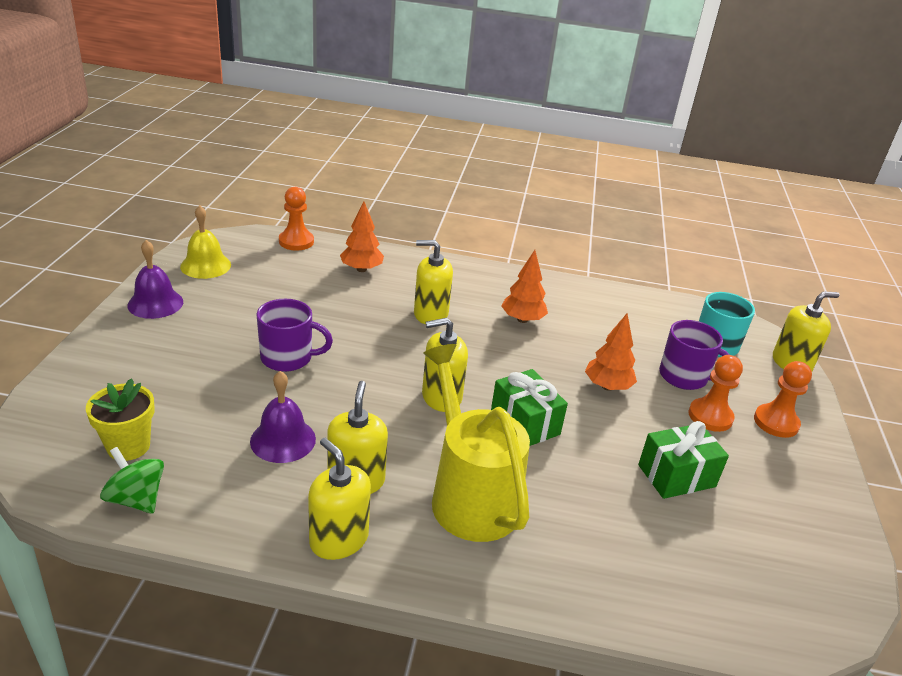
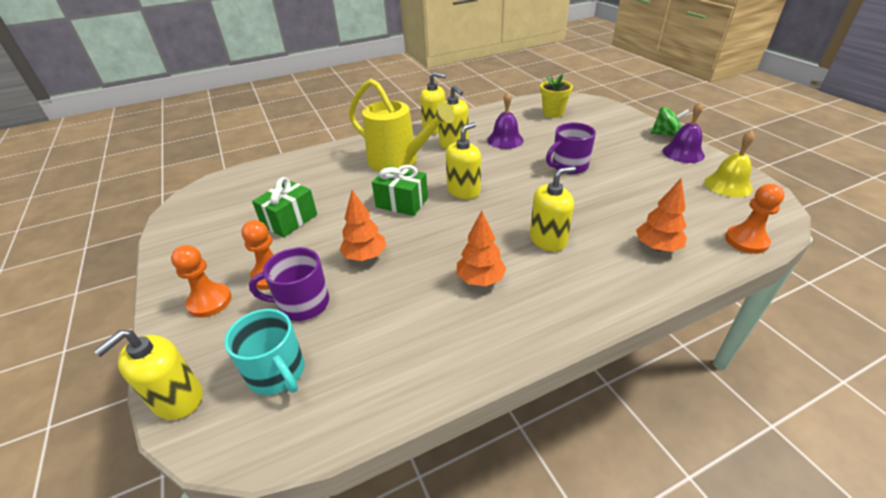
camera: 150 degrees right, 5 degrees up
green spinning top [100,447,164,514] -> green spinning top moved to [651,107,690,136]

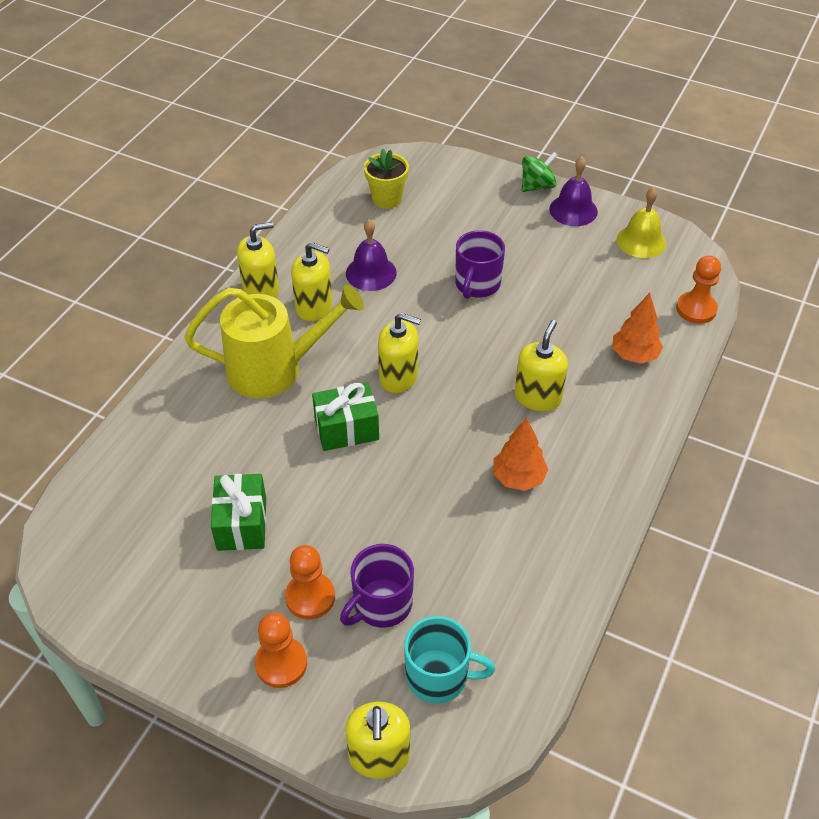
camera: 40 degrees left, 10 degrees up
orange tree [339,190,386,261] -> none
yellow soap dispenser [446,122,481,199] -> yellow soap dispenser turned 105 degrees clockwise [378,313,421,393]

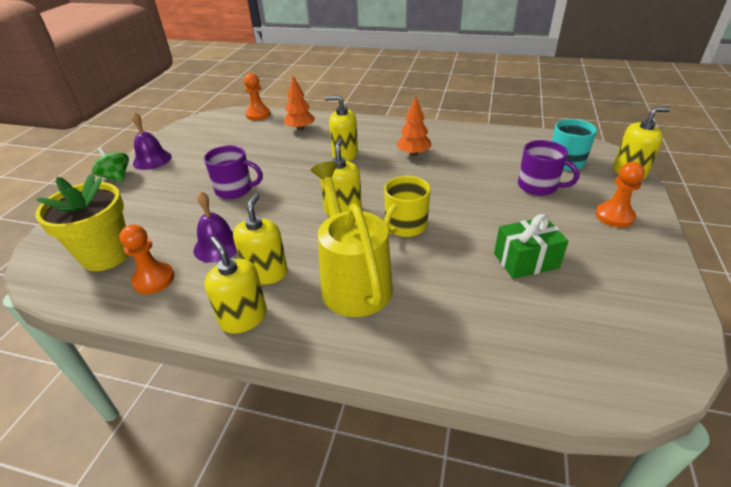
camera: 100 degrees left, 10 degrees down
orange pawn [285,545,335,619] -> orange pawn moved to [119,224,174,294]
green gift [312,382,379,451] -> yellow mug [384,176,431,237]
yellow flower pot [364,149,409,209] -> yellow flower pot [35,173,128,271], size x1.56
yellow bell [617,187,666,258] -> none

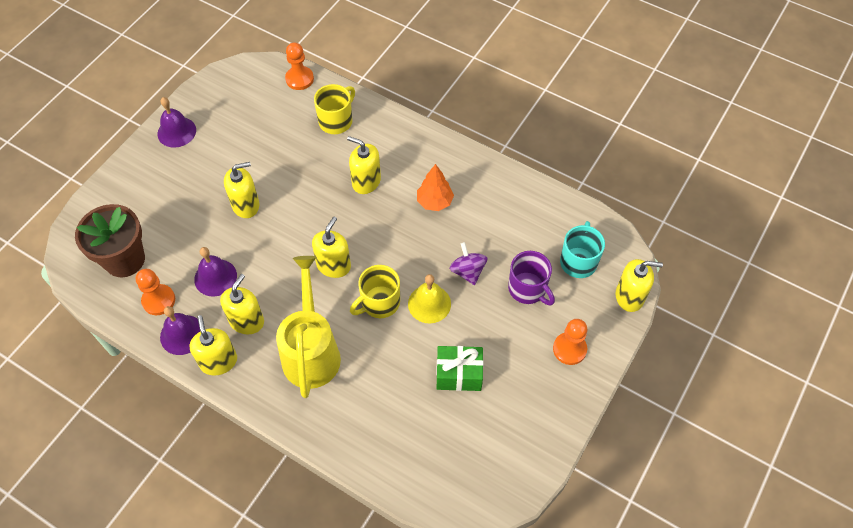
camera: 15 degrees right, 20 degrees up
yellow flower pot [35,173,128,271] -> brown flower pot [75,204,145,277]
green spinning top [92,147,129,182] -> none
purple mug [204,145,263,199] -> yellow soap dispenser [224,162,259,218]
orange tree [284,76,315,131] -> yellow mug [314,84,355,134]
none -> purple bell [160,306,200,355]
none -> yellow bell [408,274,451,323]
none -> purple spinning top [450,242,487,285]

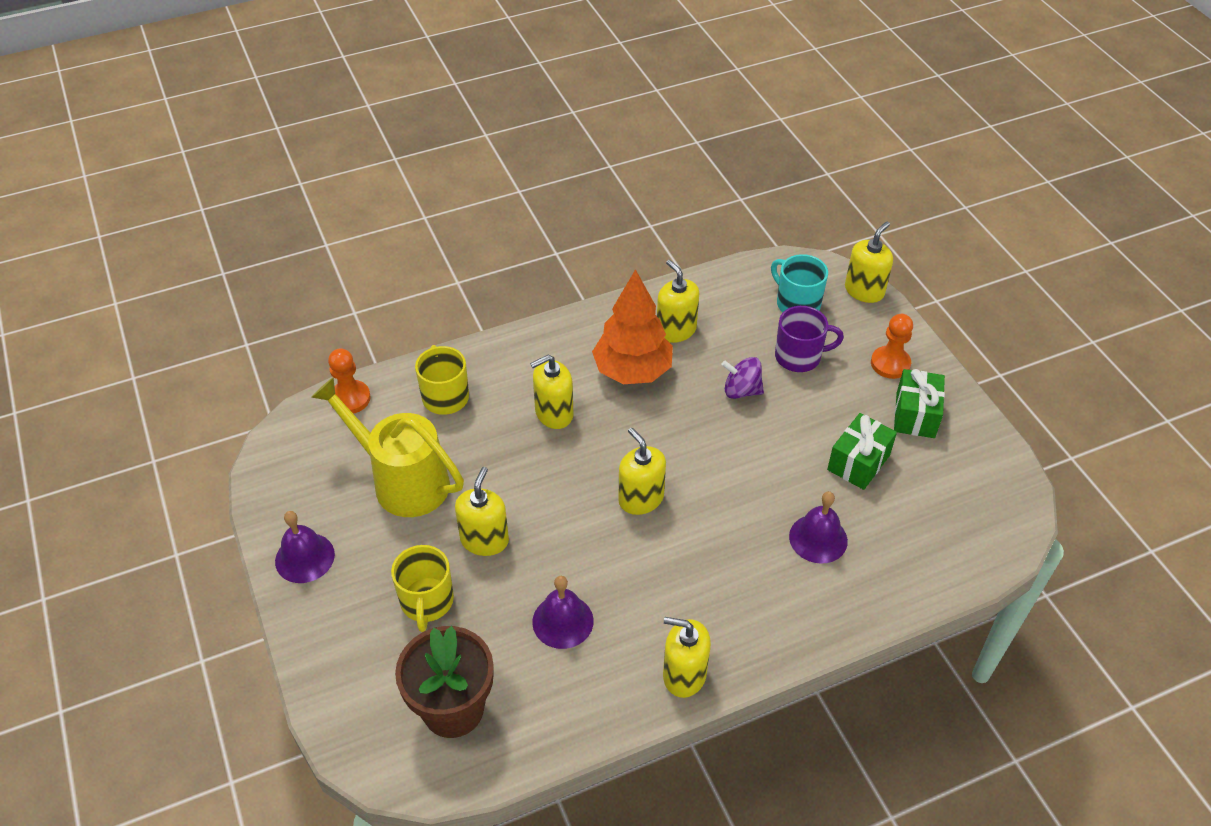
camera: 55 degrees left, 10 degrees down
orange pawn [136,269,175,315] -> none
purple bell [160,306,200,355] -> purple bell moved to [789,491,848,564]
yellow soap dispenser [220,274,264,335] -> yellow soap dispenser moved to [657,260,699,343]
yellow watering can [276,256,341,398] -> yellow watering can moved to [311,377,464,517]
yellow mug [350,265,400,318] -> yellow mug moved to [391,545,454,632]
yellow bell [408,274,451,323] -> none
orange tree [417,164,454,211] -> orange tree [592,269,673,384], size x1.68
none -> green gift [894,369,945,438]

